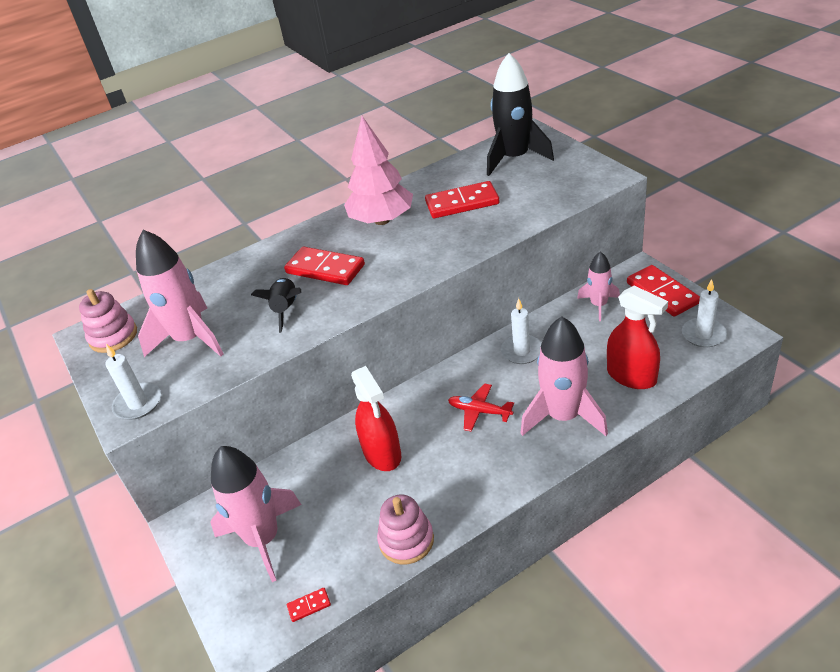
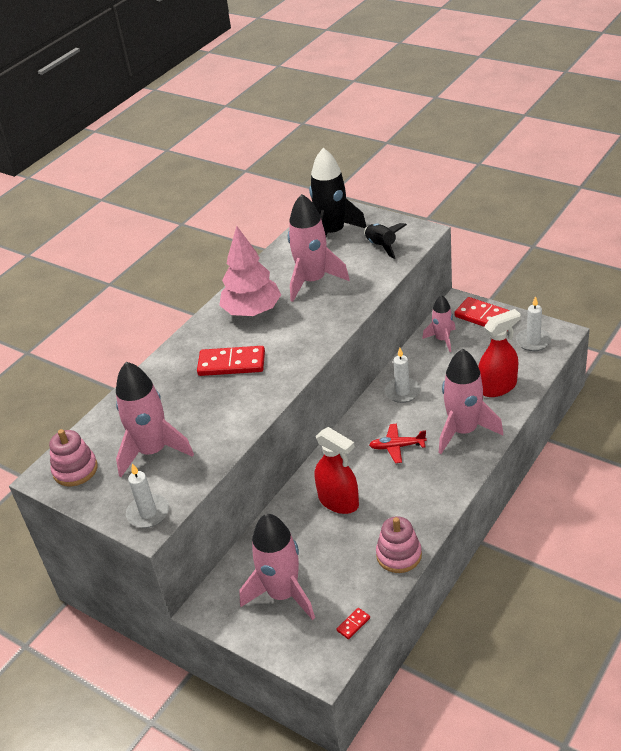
camera: 25 degrees left, 0 degrees up
black rocket [251,278,301,333] -> black rocket moved to [364,223,407,259]
red domino [425,181,499,218] -> pink rocket [288,194,350,302]
red spray bottle [607,286,668,389] -> red spray bottle turned 45 degrees counterclockwise [478,309,521,397]

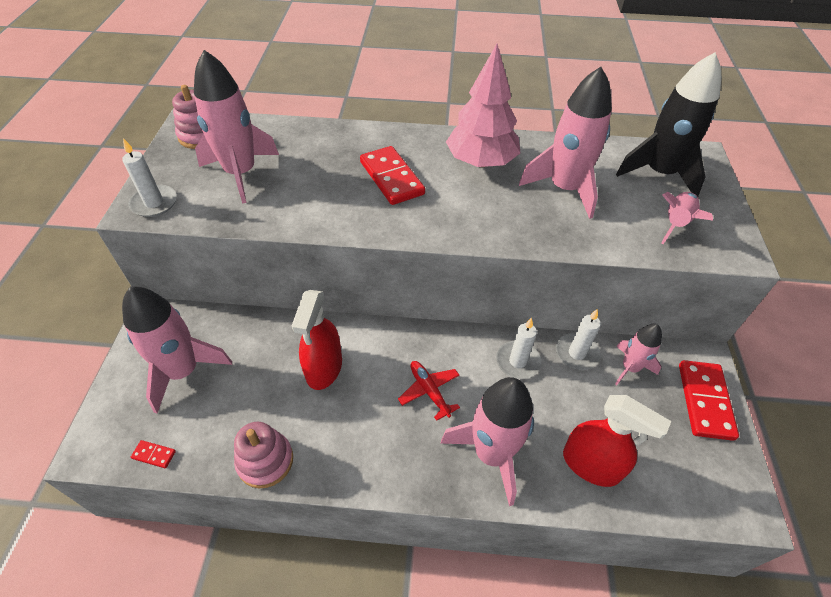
camera: 55 degrees right, 10 degrees up
black rocket [364,223,407,259] -> pink rocket [661,192,713,244]
white candle [516,296,551,351] -> white candle moved to [556,309,601,370]

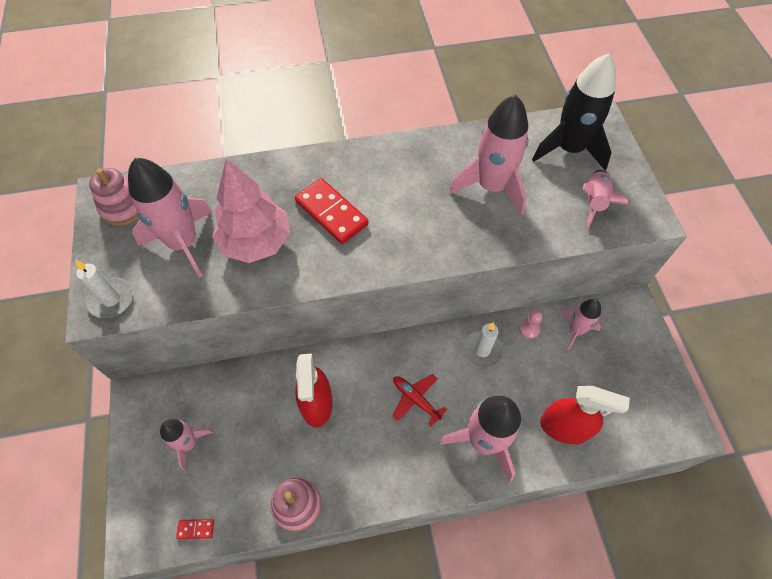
camera: 15 degrees left, 10 degrees up
pink rocket [122,287,232,413] -> pink rocket [160,419,214,470], size x0.57
pink tree [446,44,520,167] -> pink tree moved to [212,159,290,263]
white candle [556,309,601,370] -> pink pawn [519,310,543,339]
red domino [679,360,739,441] -> none

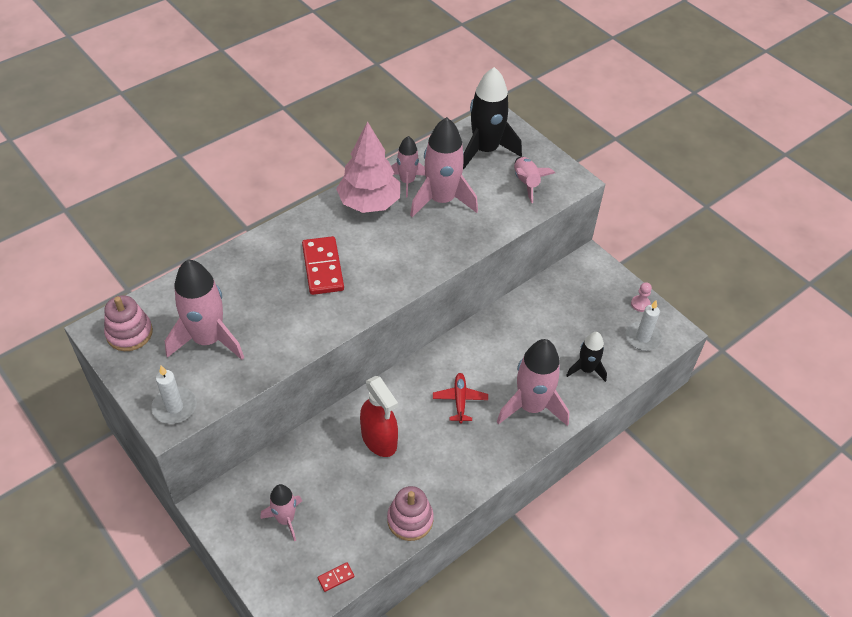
camera: 30 degrees left, 10 degrees down
pink tree [212,159,290,263] -> pink tree moved to [336,121,400,213]
red domino [295,178,369,244] -> red domino turned 60 degrees clockwise [302,236,344,295]
red plane [392,374,447,427] -> red plane turned 75 degrees clockwise [433,373,488,424]
white candle [463,322,503,368] -> white candle moved to [625,300,662,351]
pink pawn [519,310,543,339] -> pink pawn moved to [631,282,652,312]
red spray bottle [540,386,630,444] -> black rocket [566,332,607,382]
pink rocket [560,299,601,350] -> pink rocket moved to [391,136,426,198]

